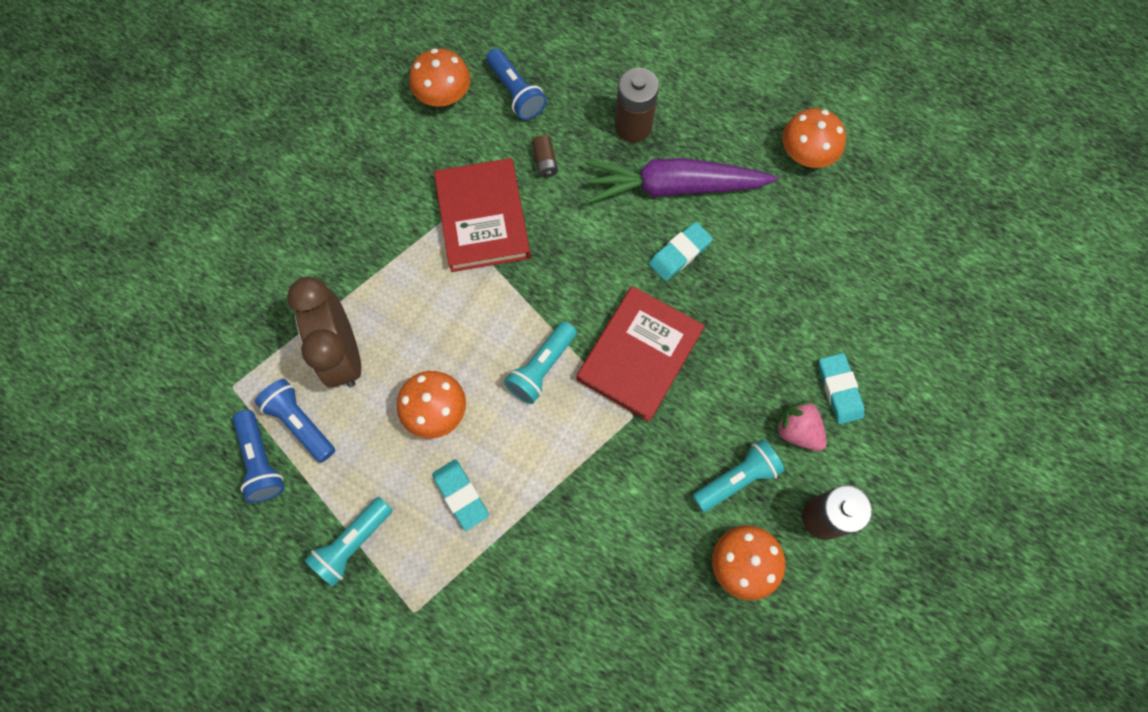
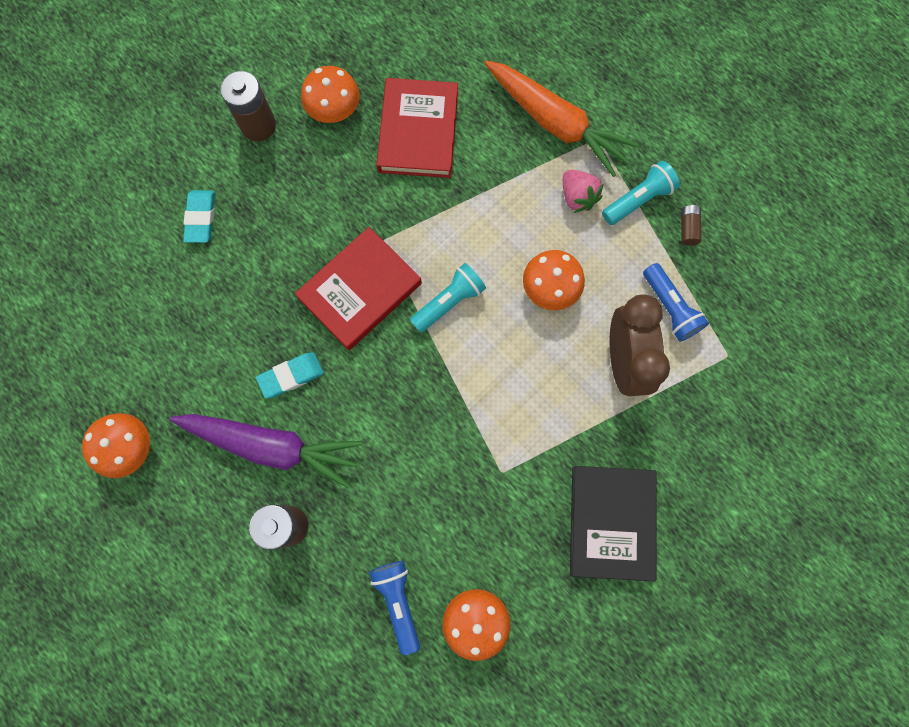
camera: 165 degrees left, 5 degrees up
blue flashlight [233,410,284,503] -> none
turquoise eraser [432,459,489,531] -> none
red book [434,158,531,272] -> red book moved to [376,78,458,178]
brown battery [532,135,558,177] -> brown battery moved to [681,205,702,245]
turquoise flashlight [693,439,785,512] -> none
pink strawberry [775,401,827,451] -> pink strawberry moved to [563,170,603,213]
none -> orange carrot [485,60,639,177]
none -> black book [570,466,657,582]

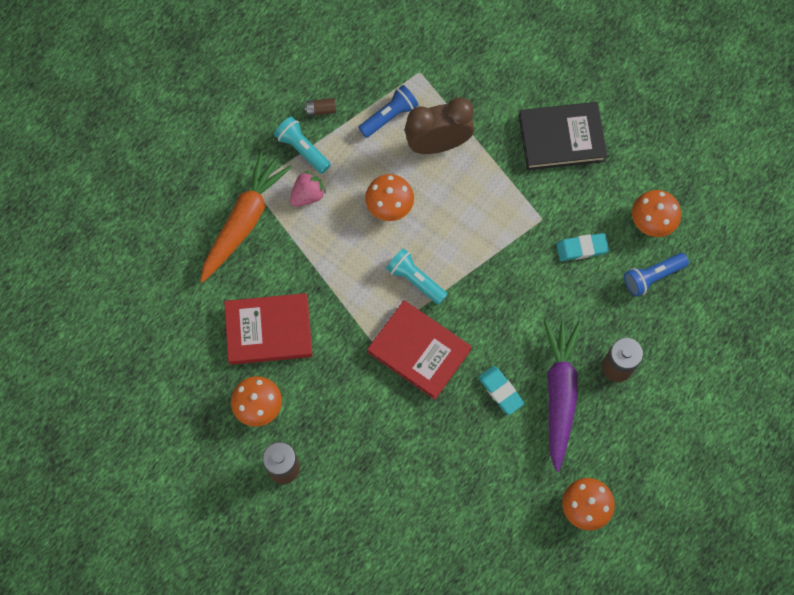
camera: 100 degrees left, 5 degrees down
turquoise eraser [183,190,215,243] -> turquoise eraser moved to [556,233,609,261]

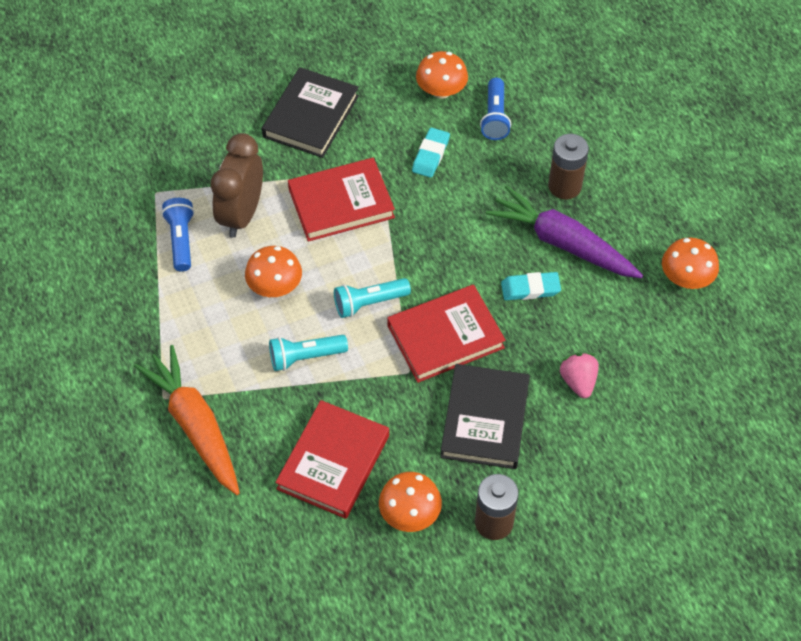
camera: 60 degrees left, 15 degrees down
turquoise flashlight [274,117,331,174] -> turquoise flashlight moved to [269,335,348,371]
pink strawberry [290,171,326,207] -> pink strawberry moved to [559,353,599,398]
brown battery [304,98,336,116] -> none
none -> red book [288,158,395,242]
none -> black book [440,364,530,469]

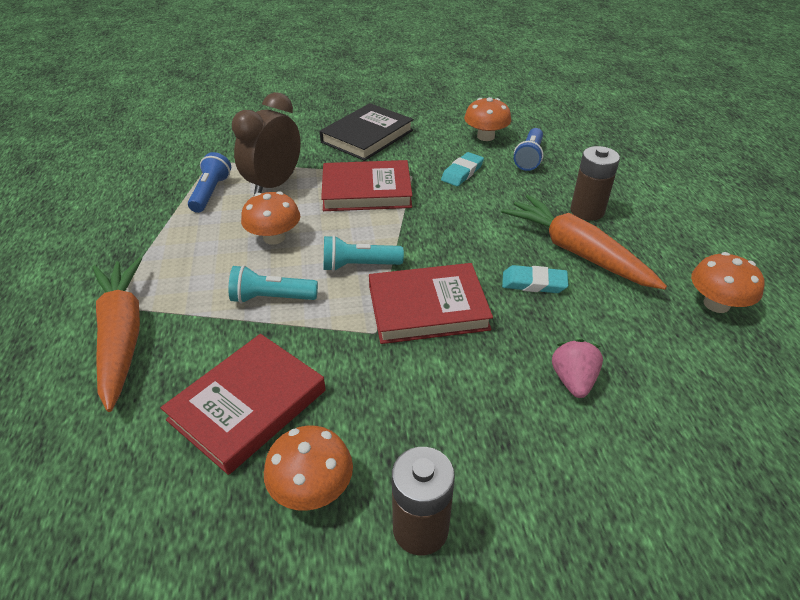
camera: 15 degrees right, 15 degrees down
black book [440,364,530,469] -> none
purple carrot [486,185,643,278] -> orange carrot [501,195,667,290]

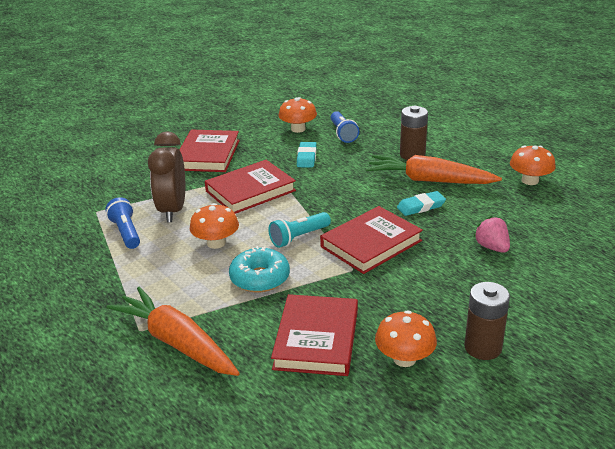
camera: 30 degrees left, 10 degrees down
turquoise flashlight [229,265,318,303] -> turquoise donut [229,246,290,293]
black book [320,103,413,161] -> red book [179,130,240,172]

